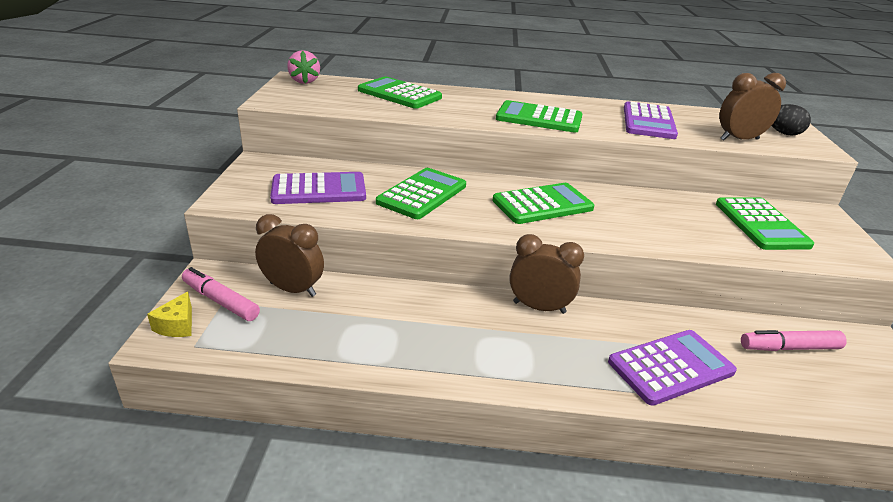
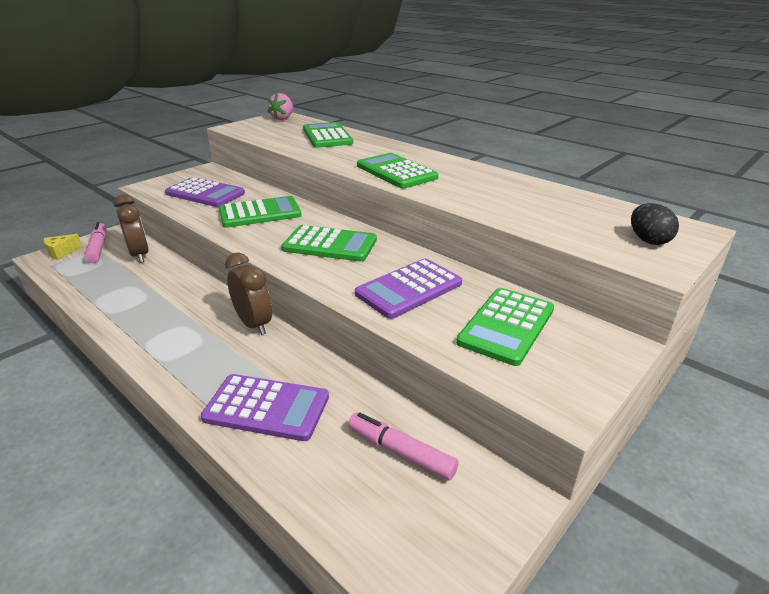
camera: 40 degrees right, 0 degrees up
purple calculator [624,101,678,139] -> purple calculator moved to [355,258,462,319]
brown clock [719,73,786,141] -> none

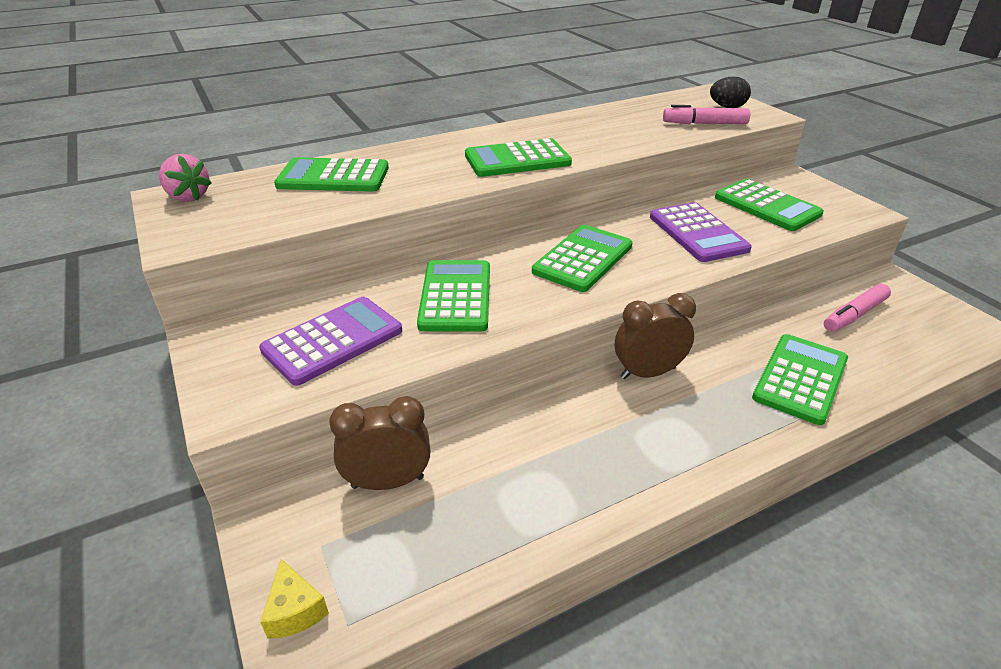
camera: 70 degrees left, 5 degrees up
pink marker [84,222,107,263] -> pink marker moved to [663,105,750,124]
purple calculator [201,374,329,441] -> green calculator [752,334,848,425]

